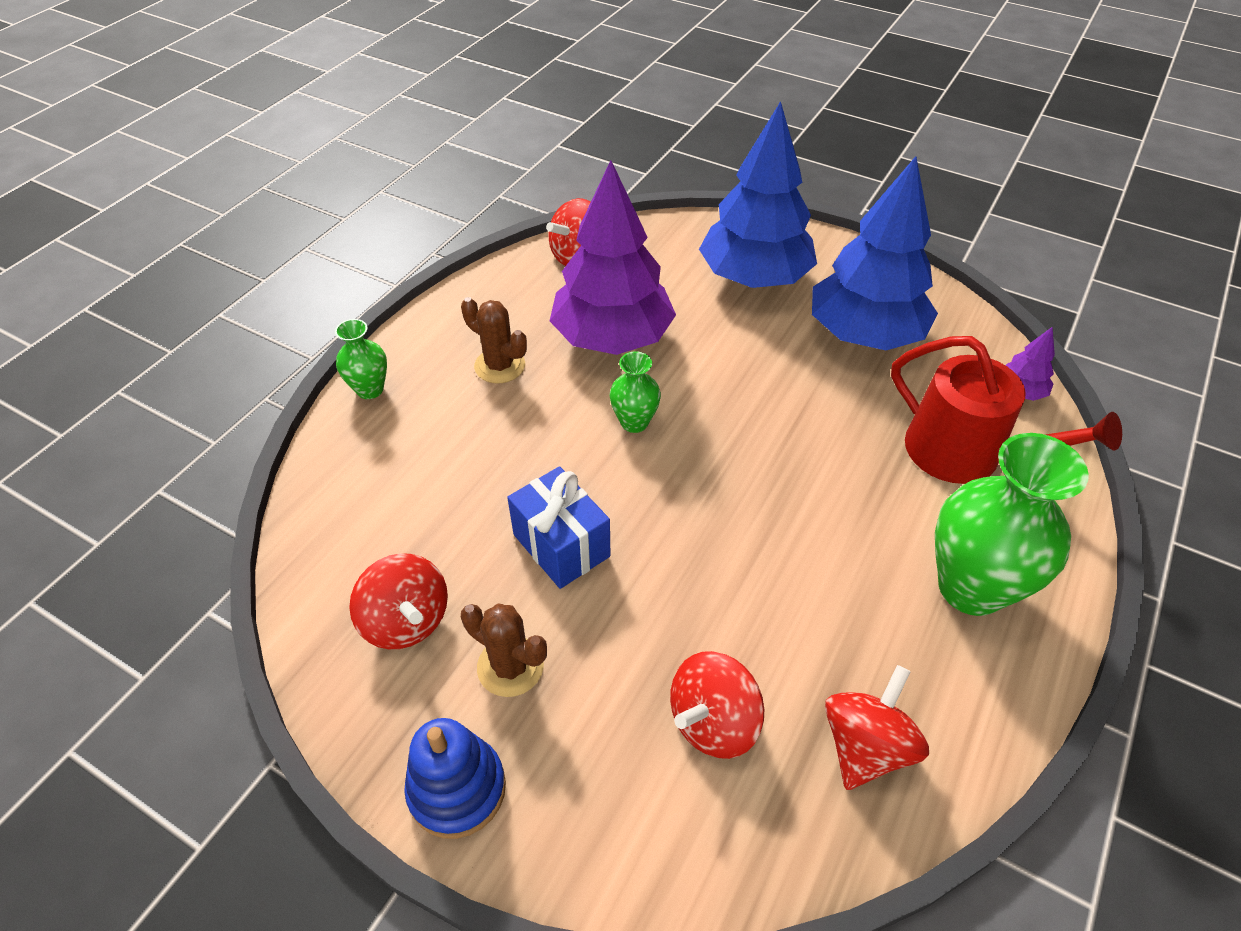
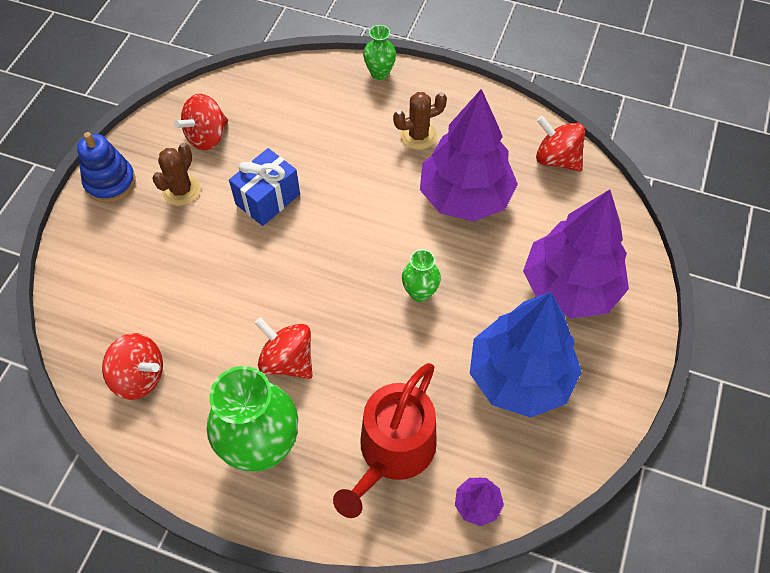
camera: 80 degrees right, 10 degrees up
brown cactus [461,297,527,383] -> brown cactus turned 45 degrees clockwise [393,92,447,150]
green vase [610,351,661,433] -> green vase moved to [402,249,441,302]
red spinning top [670,651,764,759] -> red spinning top moved to [255,317,313,379]
blue tree [699,101,817,288] -> purple tree [523,190,629,318]

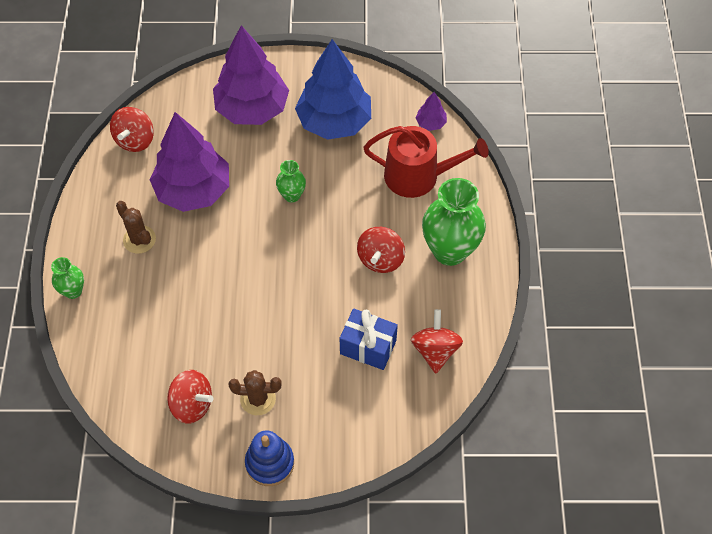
camera: 110 degrees left, 0 degrees up
blue gift [229,148,300,226] -> blue gift moved to [340,308,398,370]

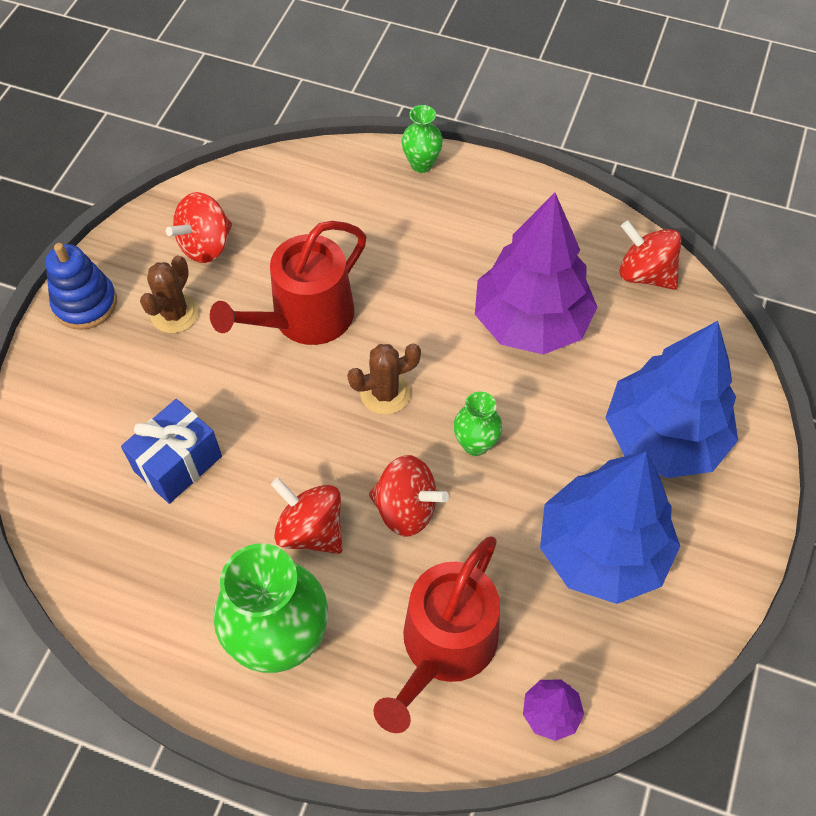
camera: 110 degrees right, 0 degrees up
brown cactus [116,201,156,254] -> brown cactus moved to [347,344,421,415]
purple tree [213,25,289,125] -> blue tree [605,321,738,478]
red spinning top [411,309,463,373] -> red spinning top moved to [369,455,449,537]
none -> red watering can [210,221,366,345]

